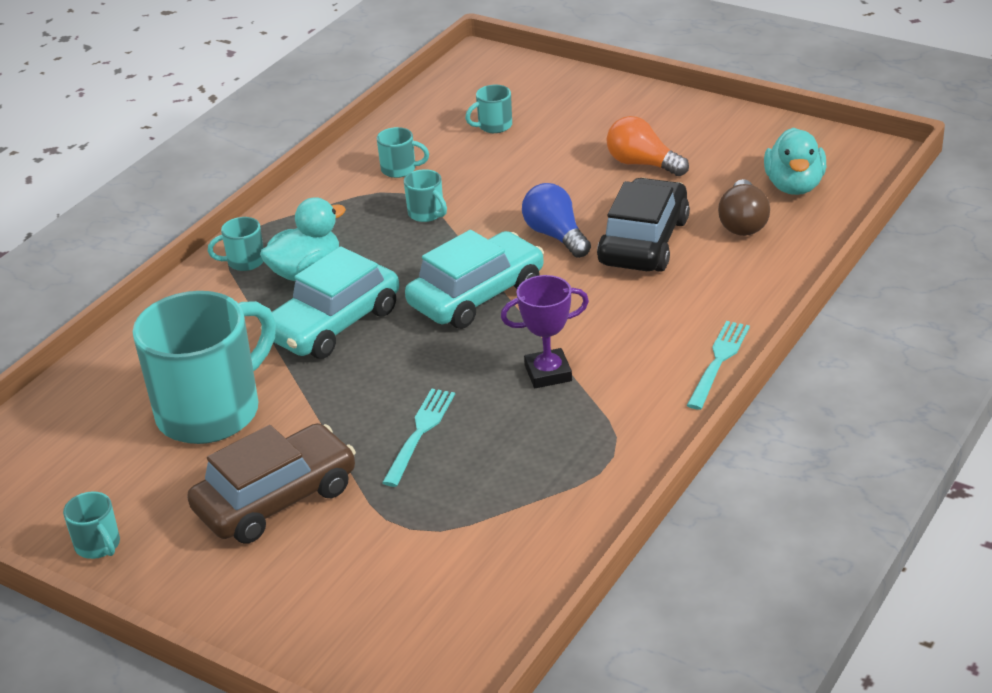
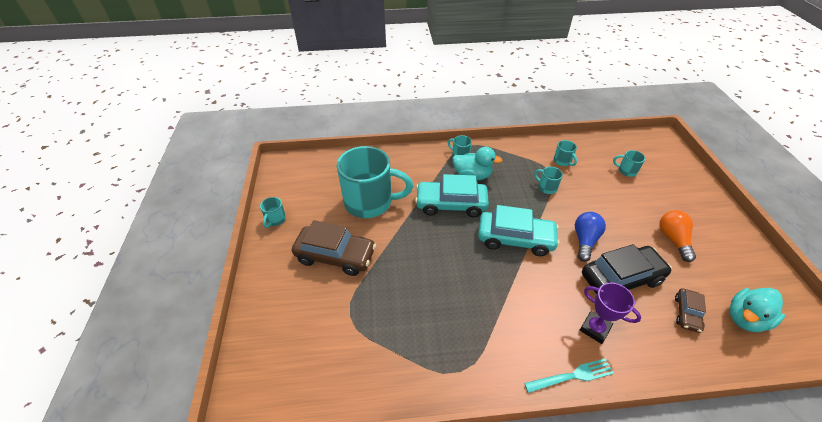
camera: 50 degrees right, 10 degrees up
turquoise fork [382,388,455,487] -> none
turquoise mug [404,169,447,222] -> turquoise mug turned 120 degrees clockwise [534,167,563,194]
purple trophy [501,275,589,388] -> purple trophy moved to [580,283,641,344]
brown light bulb [718,179,770,236] -> brown car [675,288,706,333]

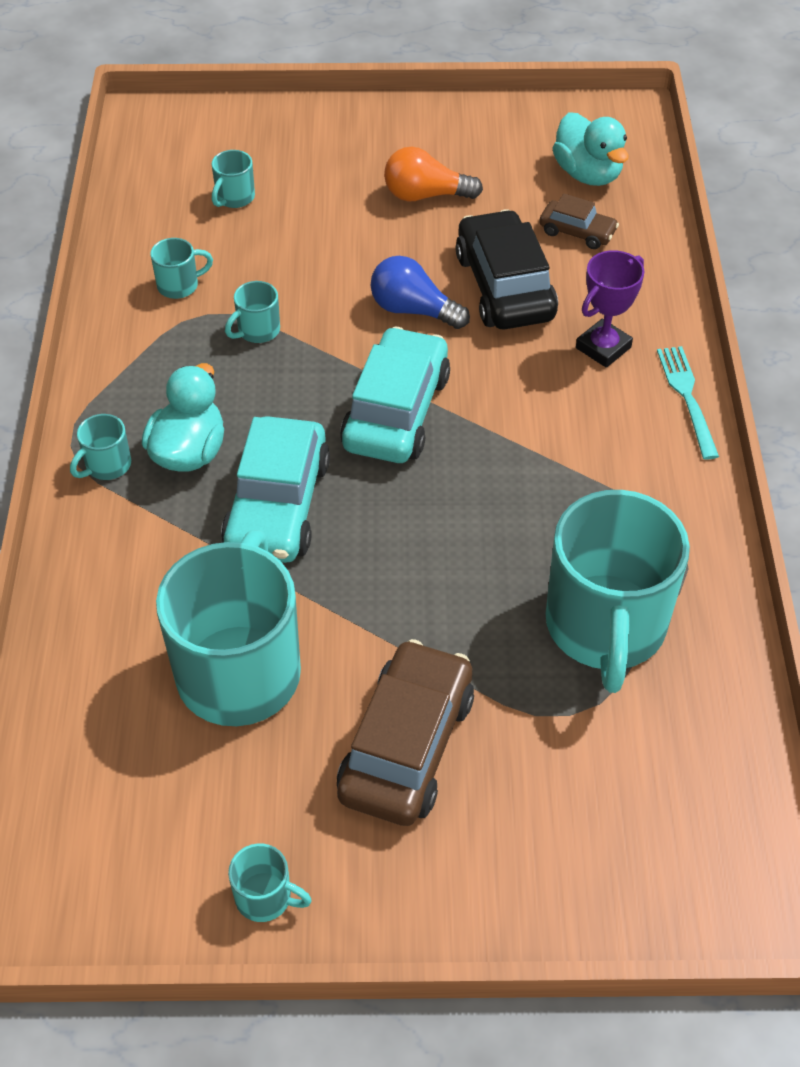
camera: 85 degrees left, 5 degrees up
none -> turquoise mug [545,490,690,693]

